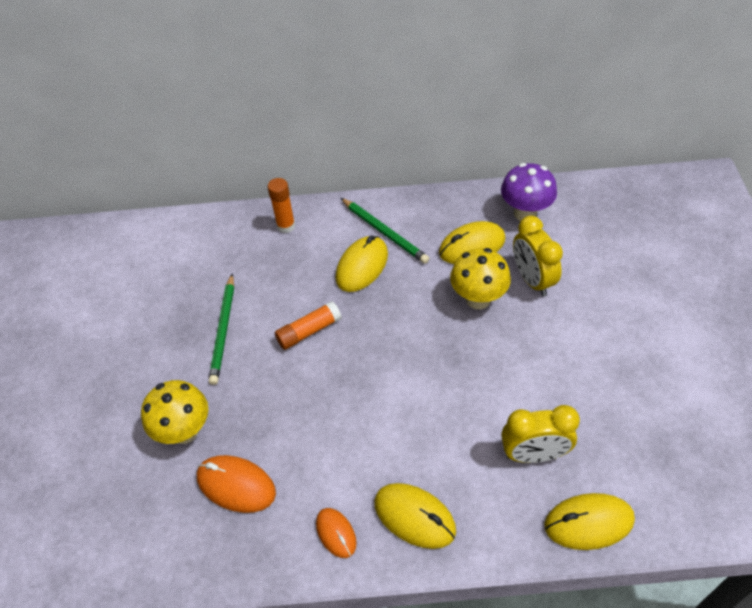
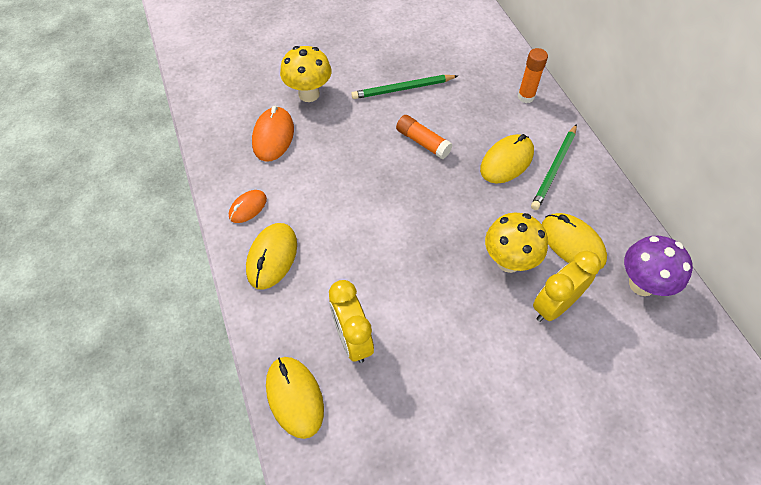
camera: 70 degrees right, 5 degrees up
yellow mouse [336,236,388,292] -> yellow mouse turned 60 degrees counterclockwise [480,134,534,183]

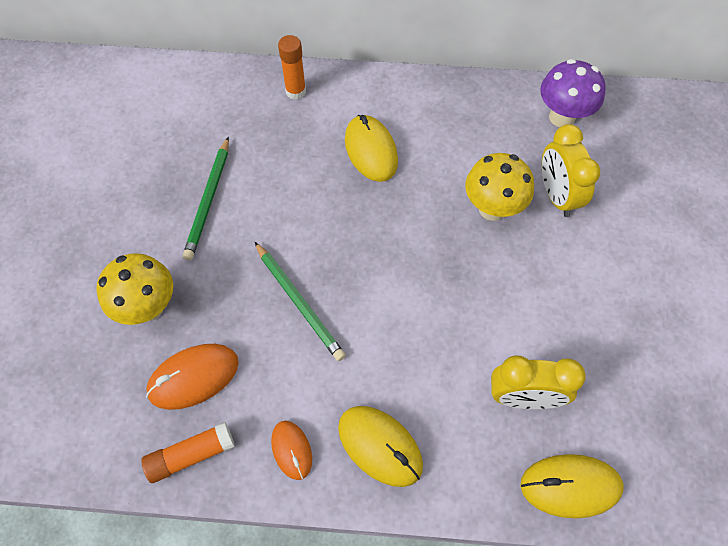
camera: 65 degrees left, 5 degrees up
orange mouse [252,106,294,162] -> orange mouse turned 60 degrees counterclockwise [146,344,239,410]
orange glue stick [396,115,453,159] -> orange glue stick moved to [142,422,235,483]
green pencil [531,124,577,210] -> green pencil moved to [255,242,346,361]
yellow mouse [542,213,607,269] -> none

